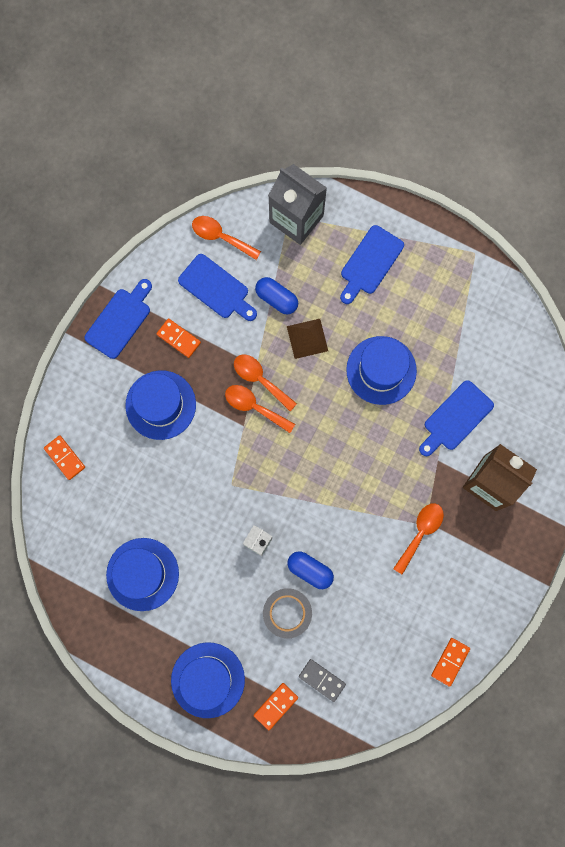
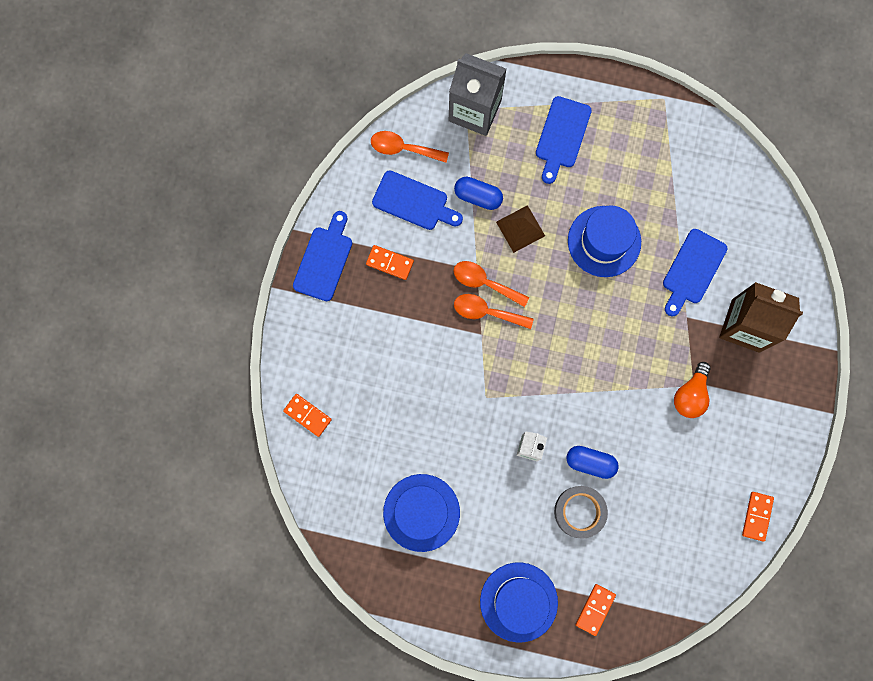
camera: 15 degrees left, 0 degrees up
blue hat [125,370,196,440] -> none
grey domino [299,659,346,702] -> none
orange spoon [393,503,444,575] -> orange light bulb [674,362,711,418]

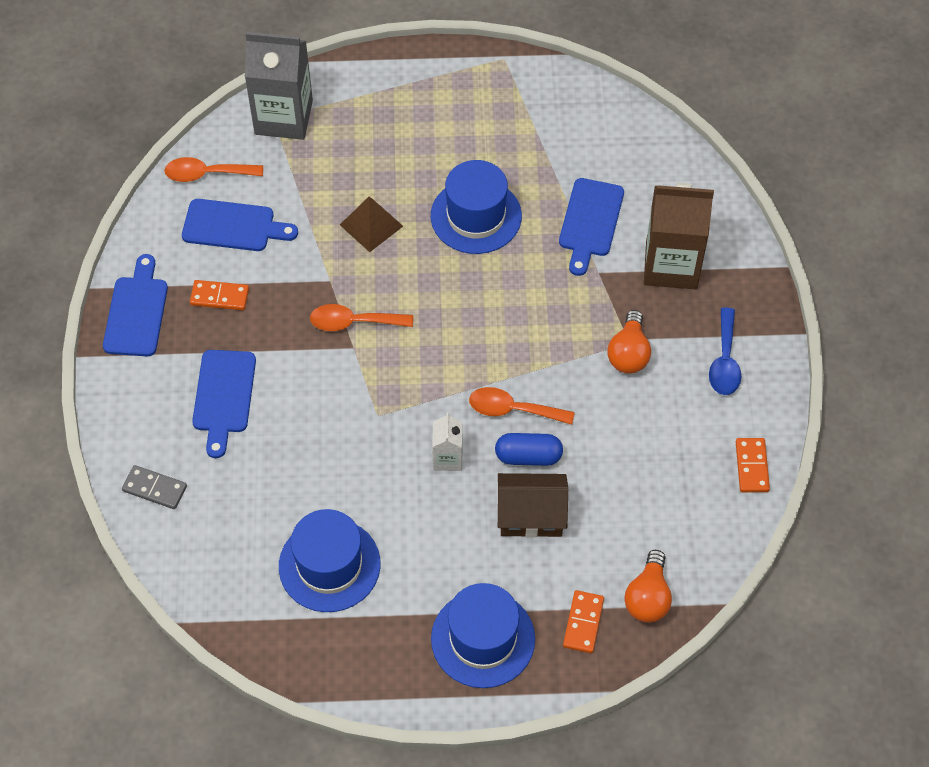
camera: 15 degrees left, 20 degrees down
orange domino [283,394,332,437] -> grey domino [122,465,187,509]
orange spoon [453,261,529,307] -> orange spoon moved to [469,387,574,425]
blue capsule [454,177,503,210] -> none
blue cutting board [536,96,592,184] -> blue cutting board moved to [192,350,256,458]
grey tape [554,486,608,539] -> brown house [498,473,568,538]
none -> orange light bulb [624,550,672,622]
none -> blue spoon [709,307,741,395]

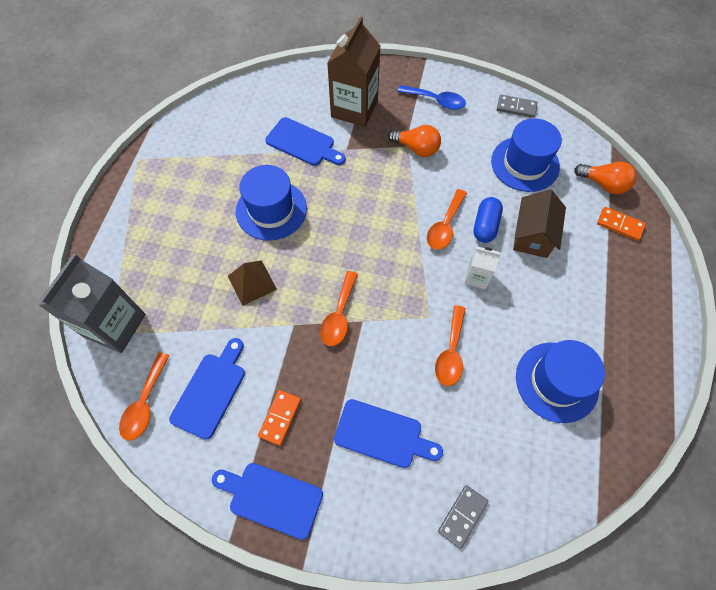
camera: 75 degrees left, 5 degrees up
blue hat [431,583,535,688] -> blue hat moved to [491,118,562,192]
orange domino [736,438,770,492] -> grey domino [497,94,537,118]
none -> orange spoon [435,305,466,386]

